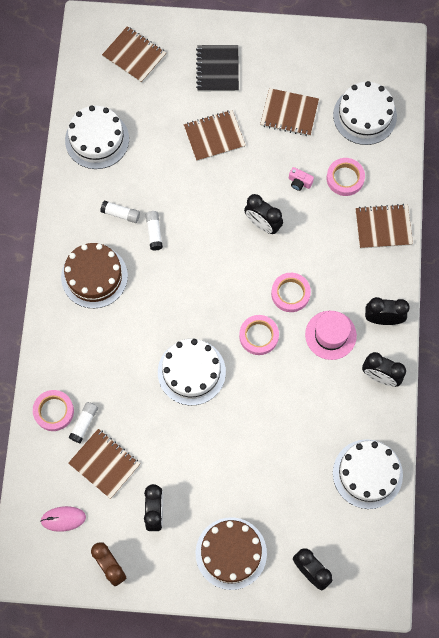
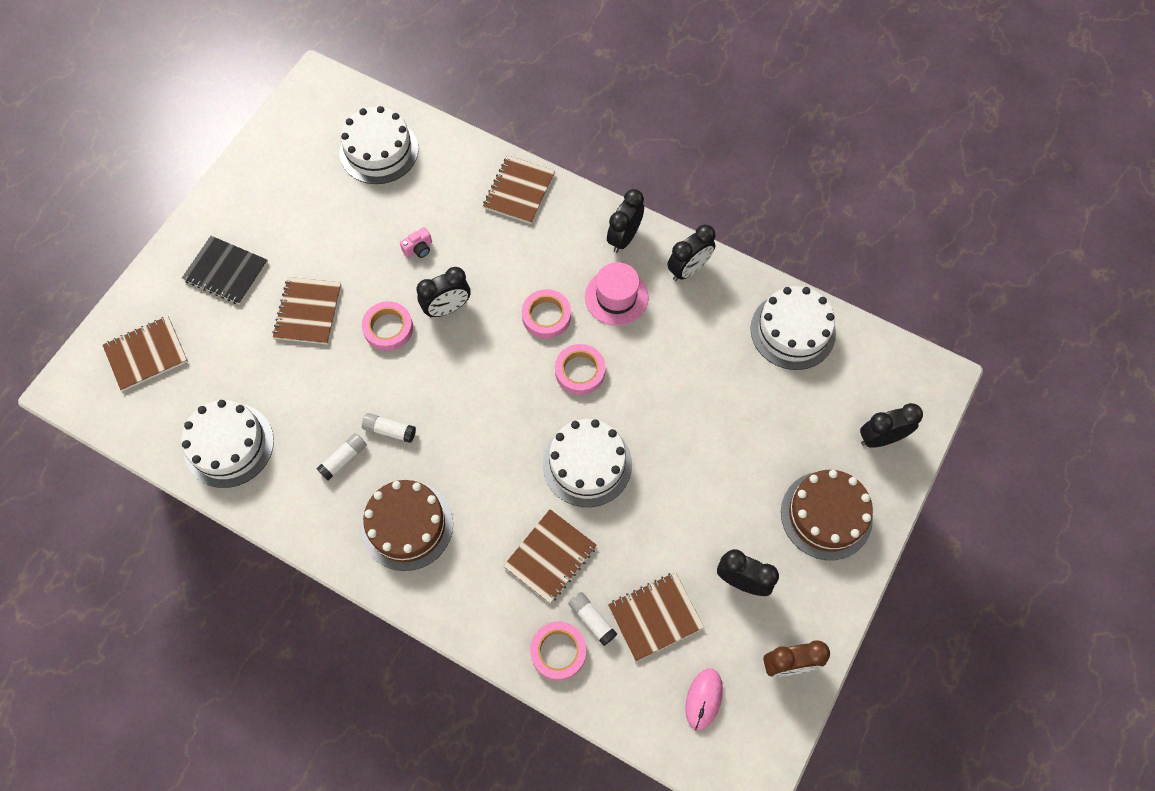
camera: 65 degrees left, 5 degrees down
brown notebook [260,88,319,136] -> brown notebook moved to [503,509,597,604]
pink tape [327,158,365,196] -> pink tape moved to [362,301,413,351]

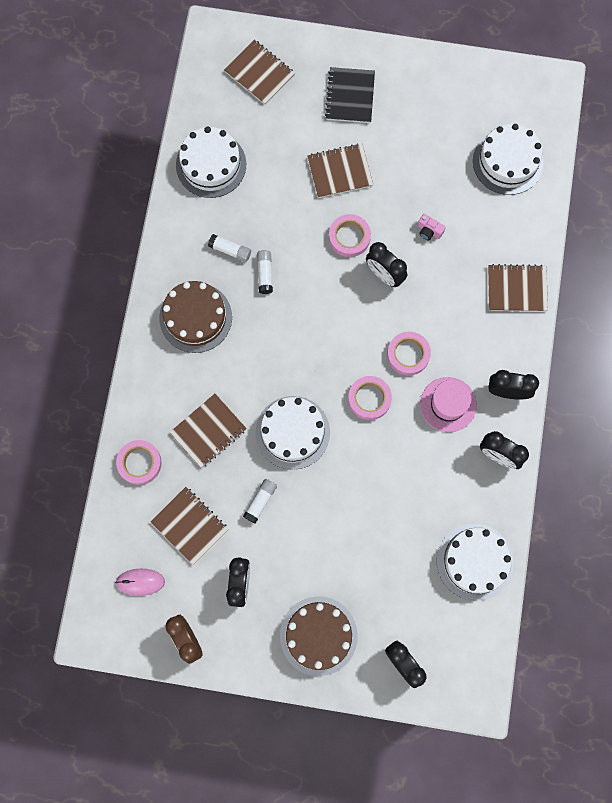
camera: 70 degrees right, 10 degrees up
brown notebook [503,509,597,604] -> brown notebook turned 60 degrees counterclockwise [170,394,247,468]
white glue stick [568,592,617,646] -> white glue stick moved to [243,479,277,524]

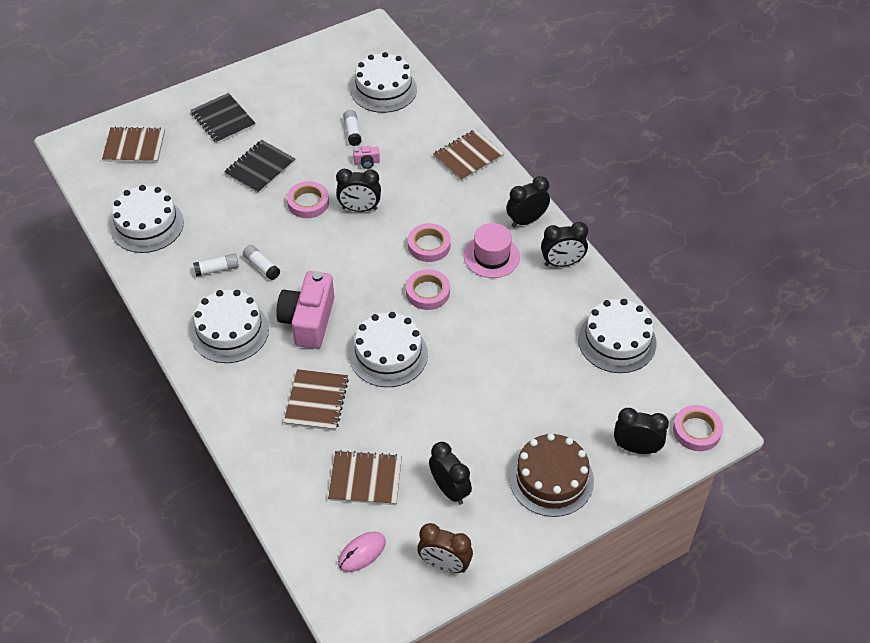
camera: 40 degrees left, 25 degrees down
pink tape [116,440,162,485] -> pink tape moved to [673,405,723,451]
brown cake [159,281,232,353] -> white cake [191,290,269,363]
white glue stick [243,479,277,524] -> white glue stick moved to [343,110,361,146]
brown notebook [307,143,373,198] -> black notebook [224,140,295,194]
none -> pink camera [276,271,335,349]

